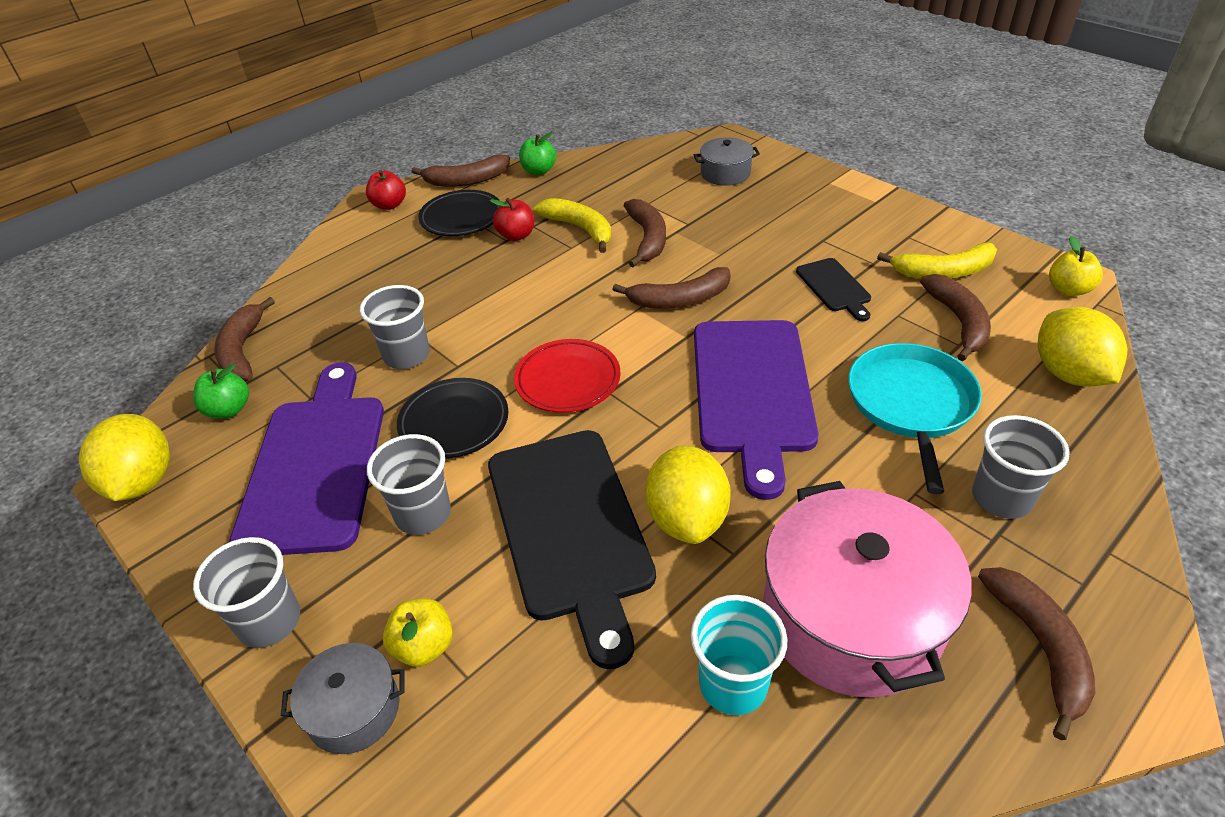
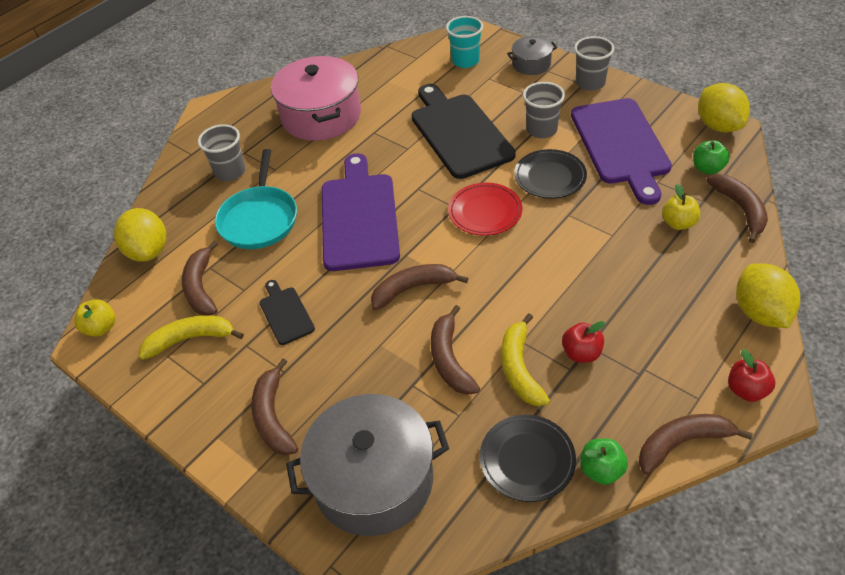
camera: 175 degrees right, 5 degrees up
grey cup [360,285,430,369] -> none
yellow apple [383,598,453,667] -> yellow apple moved to [662,184,700,230]
black plate [418,190,500,236] -> black plate moved to [480,415,576,502]
yellow banana [534,198,611,253] -> yellow banana turned 45 degrees clockwise [502,313,550,406]
yellow lemon [645,445,731,544] -> yellow lemon moved to [736,263,800,328]
turquoise cup [691,595,787,715] -> turquoise cup moved to [446,16,483,68]
grey pot [694,137,760,186] -> grey pot [286,394,449,536], size x2.02
brown banana [978,567,1096,740] -> brown banana moved to [251,358,298,455]

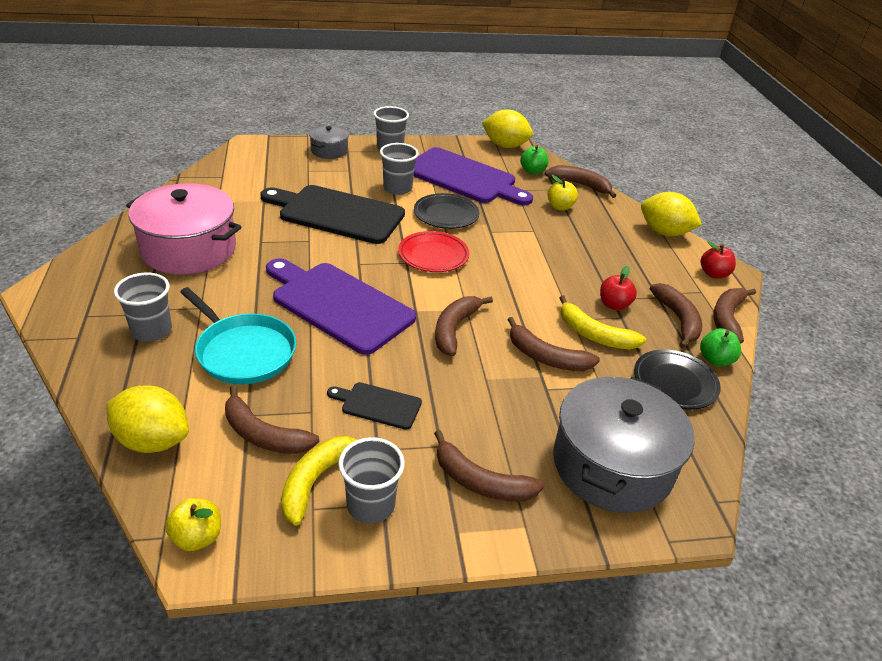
camera: 55 degrees left, 10 degrees down
turquoise cup [446,16,483,68] -> none
none -> grey cup [338,437,405,524]
none -> brown banana [650,283,702,348]

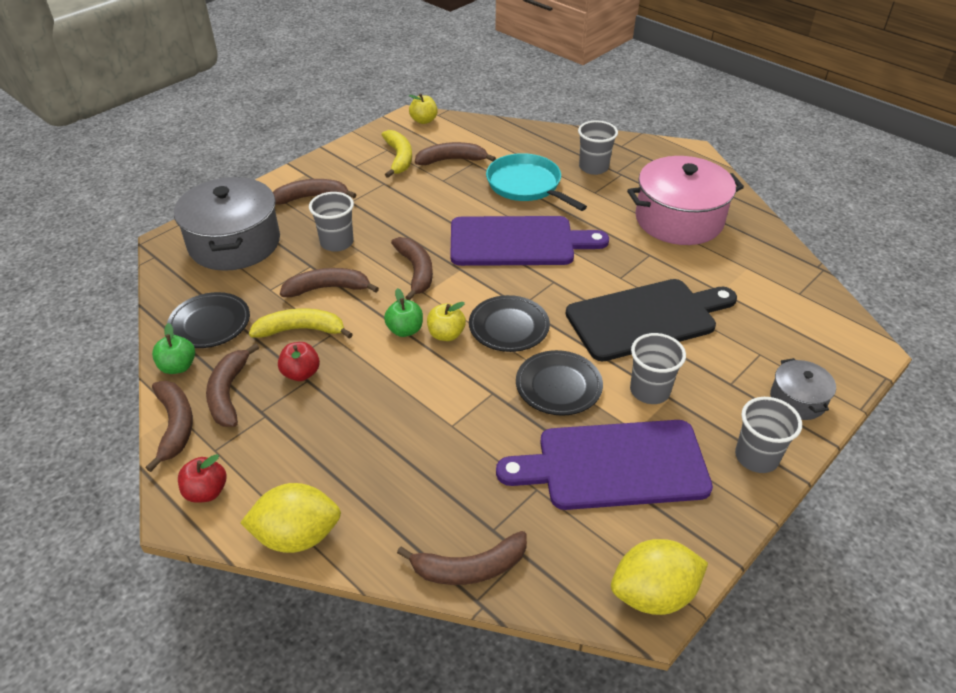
camera: 145 degrees right, 5 degrees up
yellow lemon [106,386,189,453] -> none
turquoise pan [180,287,296,384] -> turquoise pan turned 45 degrees clockwise [486,153,587,211]
black cutting board [327,382,422,430] -> none
grey cup [338,437,405,524] -> grey cup moved to [309,192,354,252]
red plate [398,231,469,272] -> black plate [469,295,550,352]
green apple [520,145,548,174] -> green apple moved to [384,288,423,337]
yellow apple [547,175,578,211] -> yellow apple moved to [427,302,466,341]
brown banana [650,283,702,348] -> brown banana turned 45 degrees clockwise [206,343,259,427]

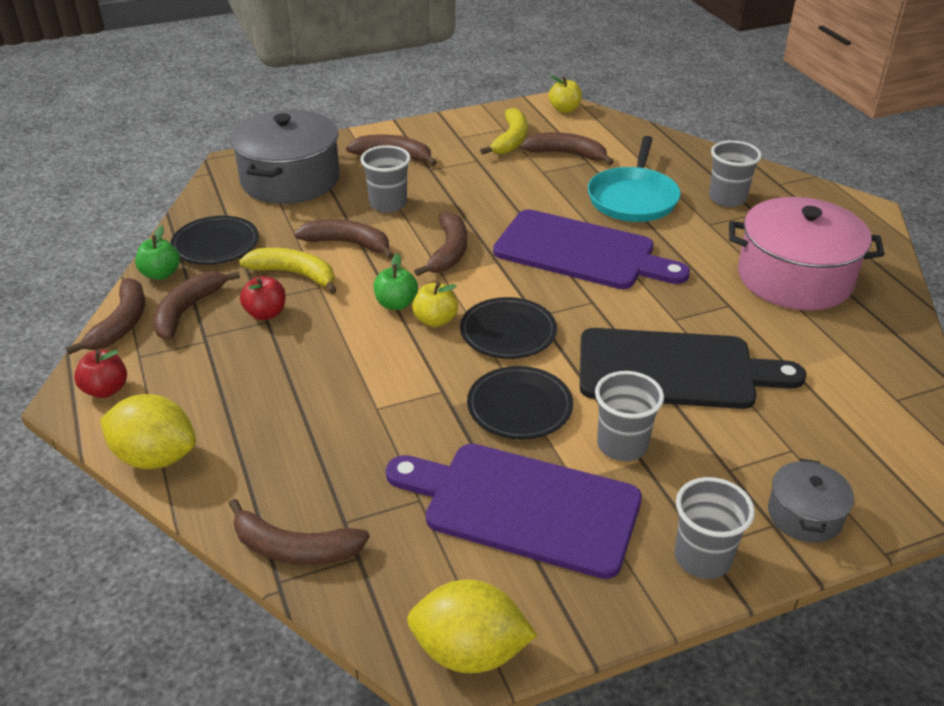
camera: 25 degrees right, 5 degrees down
turquoise pan [486,153,587,211] -> turquoise pan turned 150 degrees counterclockwise [588,136,680,222]

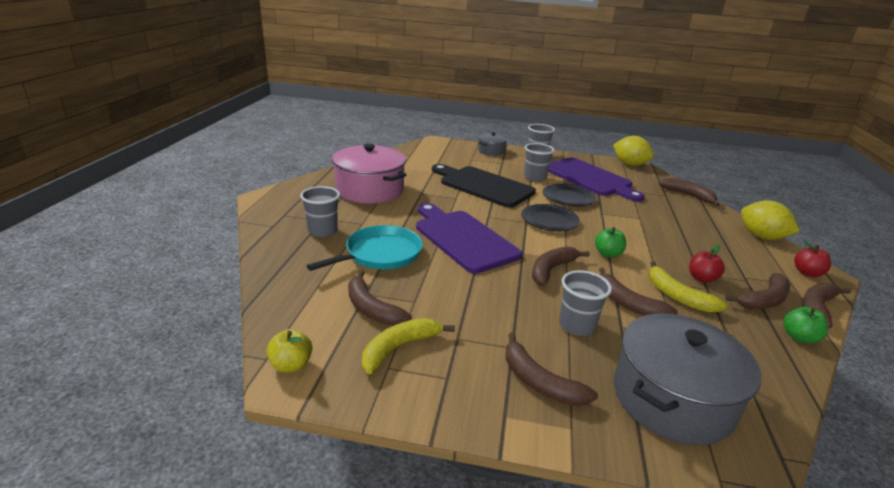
camera: 150 degrees left, 10 degrees down
black plate [171,216,259,265] -> none
yellow apple [412,282,458,327] -> none

